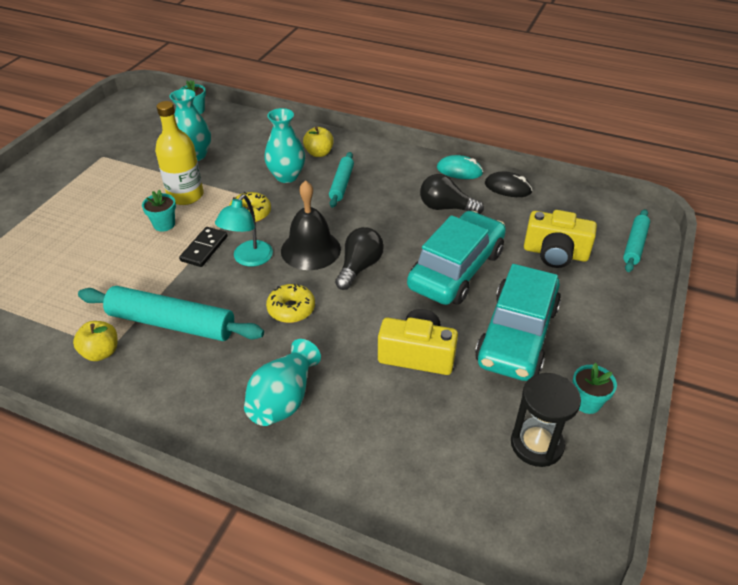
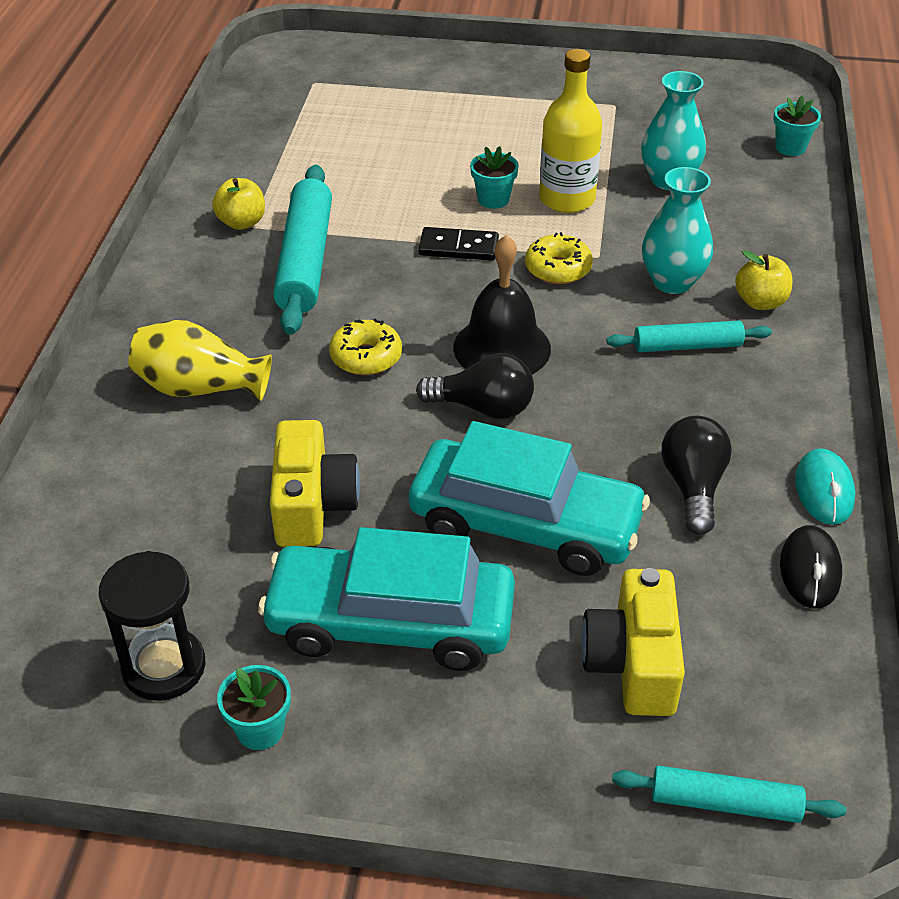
camera: 75 degrees right, 0 degrees up
turquoise lamp [215,195,273,266] -> none
turquoise vase [244,339,321,426] -> yellow vase [128,320,272,401]

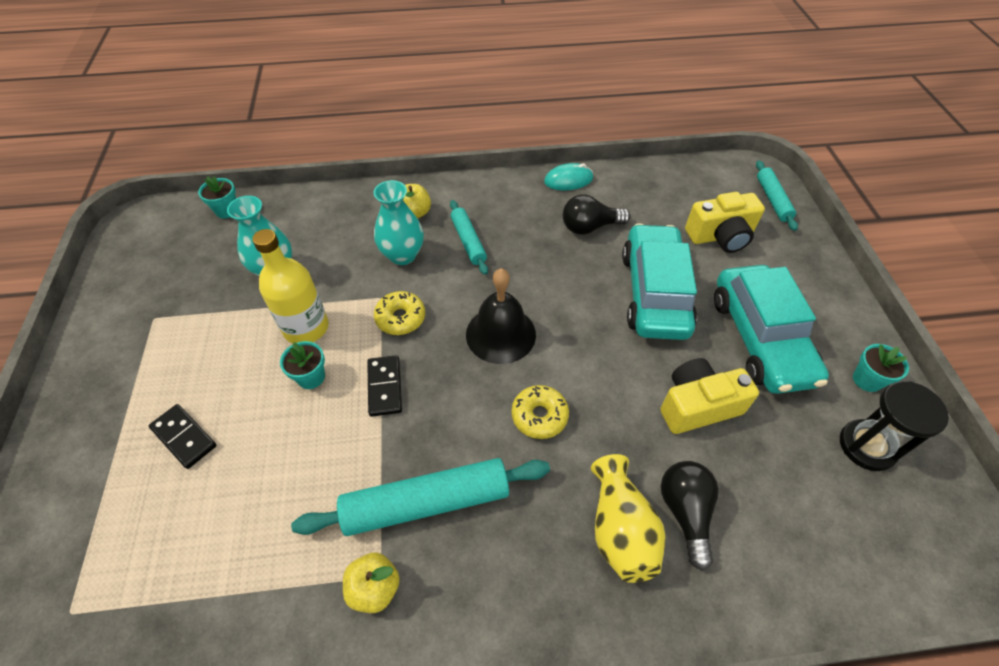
camera: 105 degrees left, 10 degrees up
black light bulb [416,354,534,419] -> black light bulb moved to [661,461,719,571]
black mouse [780,525,842,609] -> none
none -> black domino [149,404,217,469]

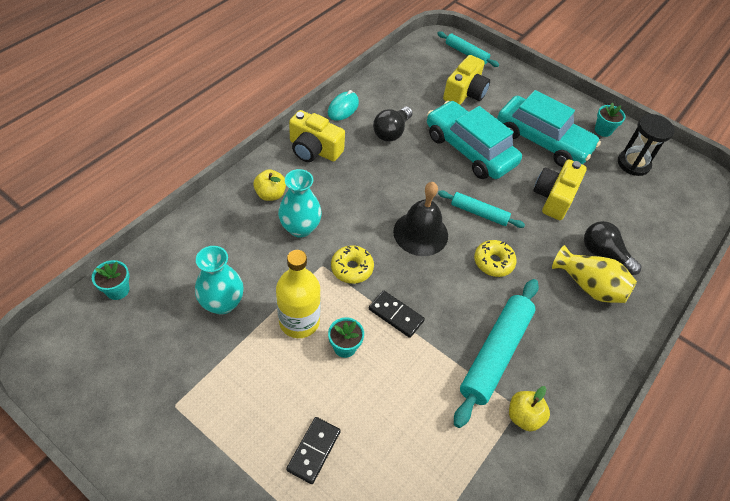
camera: 50 degrees left, 0 degrees up
black domino [149,404,217,469] -> black domino turned 60 degrees counterclockwise [286,417,341,484]
turquoise rolling pin [450,200,488,275] -> turquoise rolling pin moved to [438,190,525,228]
none -> yellow camera [289,110,345,162]

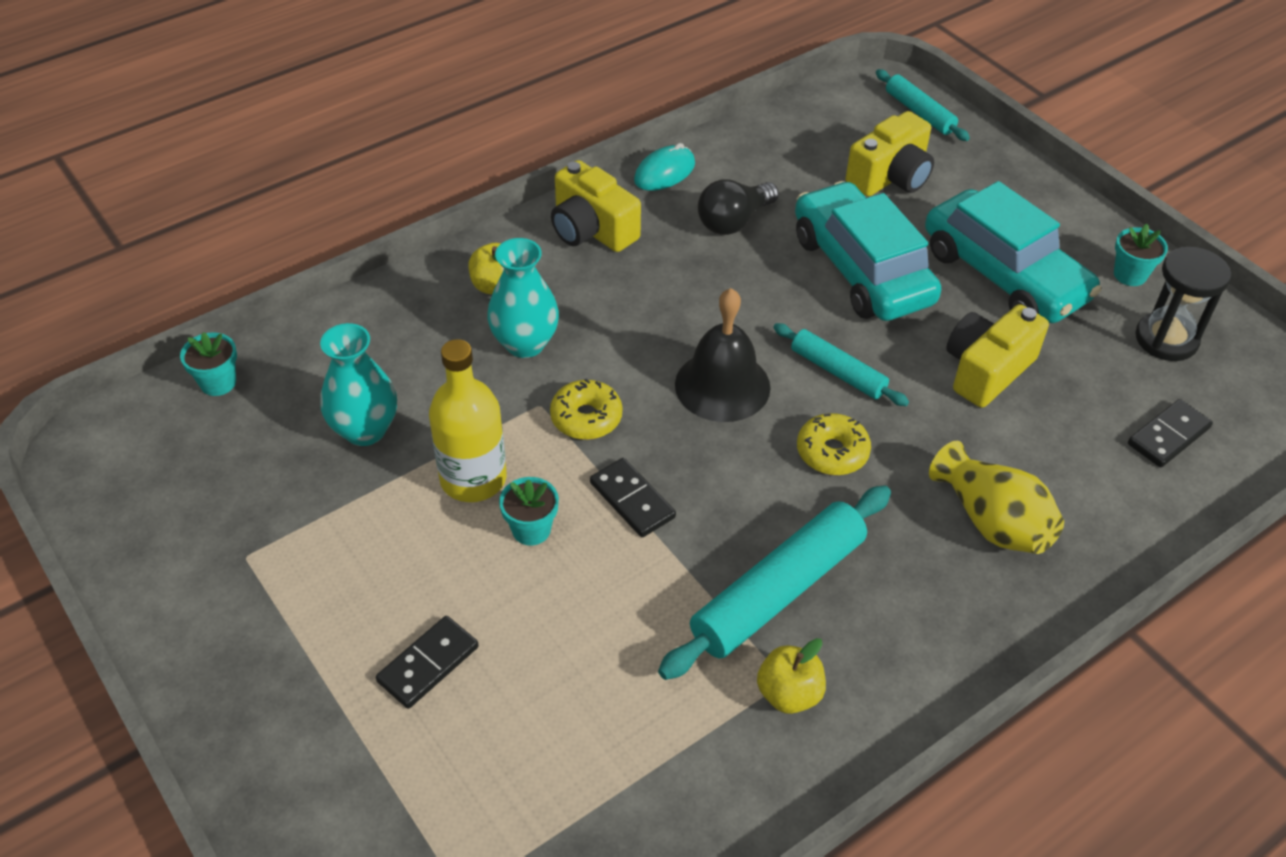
camera: 20 degrees right, 5 degrees down
black light bulb [584,221,641,275] -> none
none -> black domino [1128,399,1213,467]

